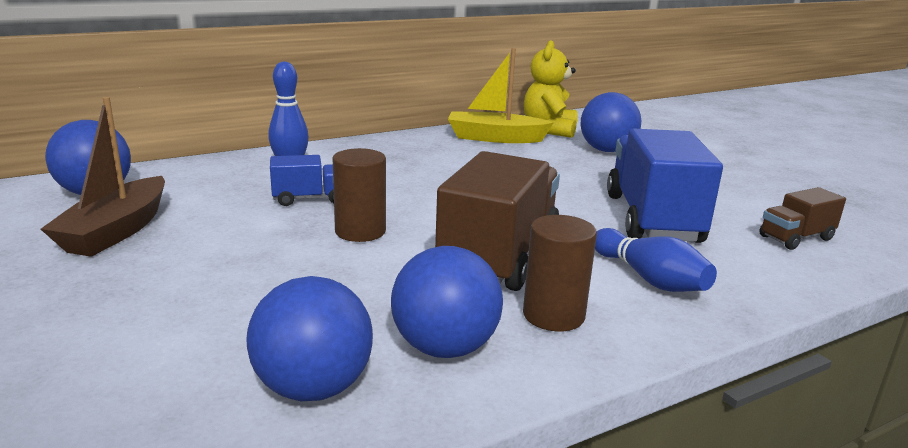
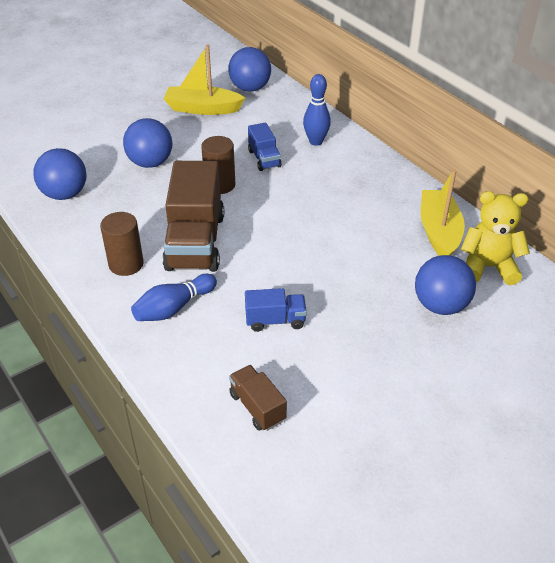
camera: 85 degrees right, 20 degrees up
brown boat [41,97,165,257] -> yellow boat [164,45,245,115]
blue ball [391,246,503,358] -> blue ball moved to [123,118,173,168]
brown truck [435,151,560,291] -> brown truck turned 75 degrees clockwise [163,161,224,272]
blue truck [607,128,723,243] -> blue truck [245,288,307,332], size x0.49

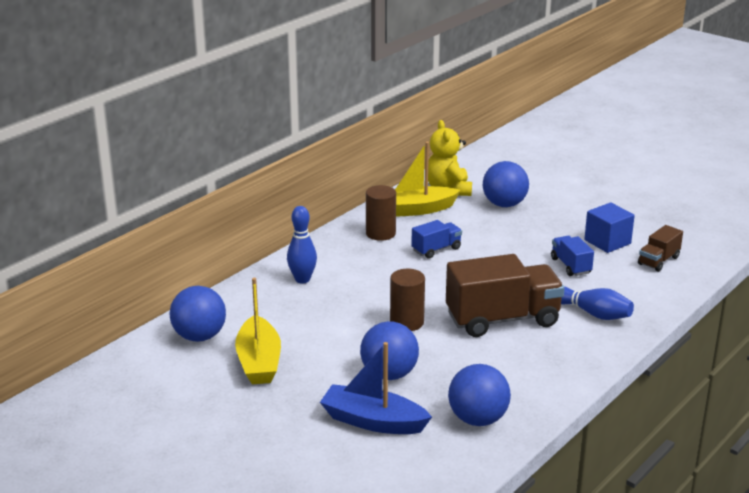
camera: 105 degrees left, 15 degrees down
brown cylinder [100,212,144,276] -> brown cylinder moved to [366,185,396,241]
blue truck [248,123,282,171] -> blue truck moved to [411,220,462,259]
none -> blue boat [320,342,432,434]
none -> blue cube [584,202,635,253]

